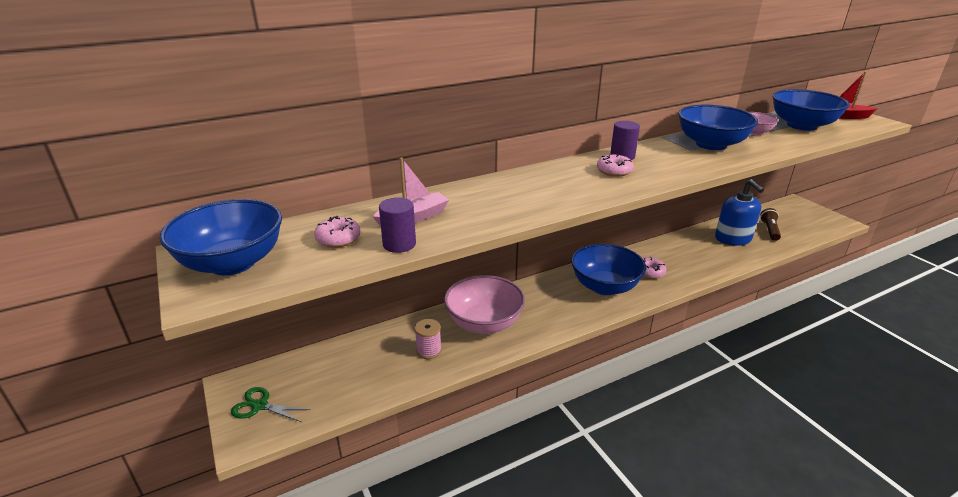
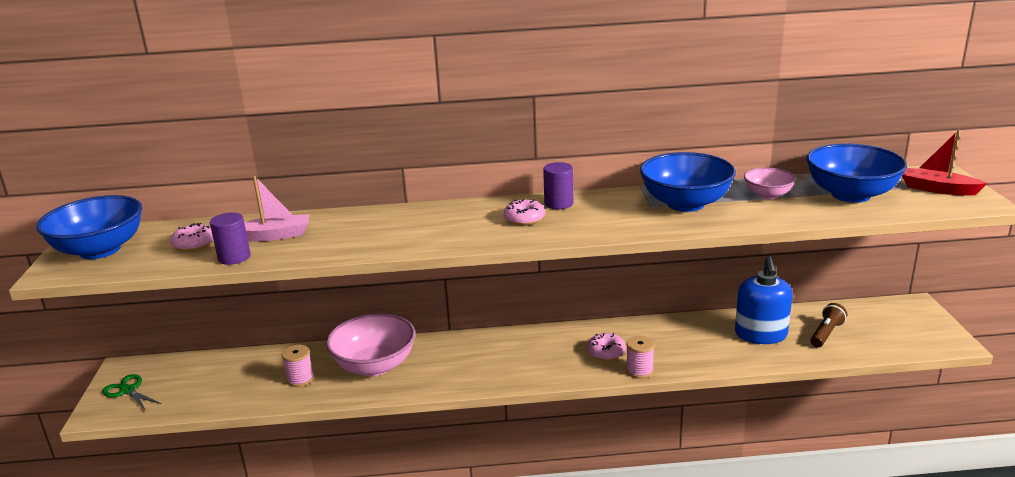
camera: 25 degrees right, 5 degrees down
blue bowl [571,244,646,295] -> none
none -> pink spool [626,336,654,379]

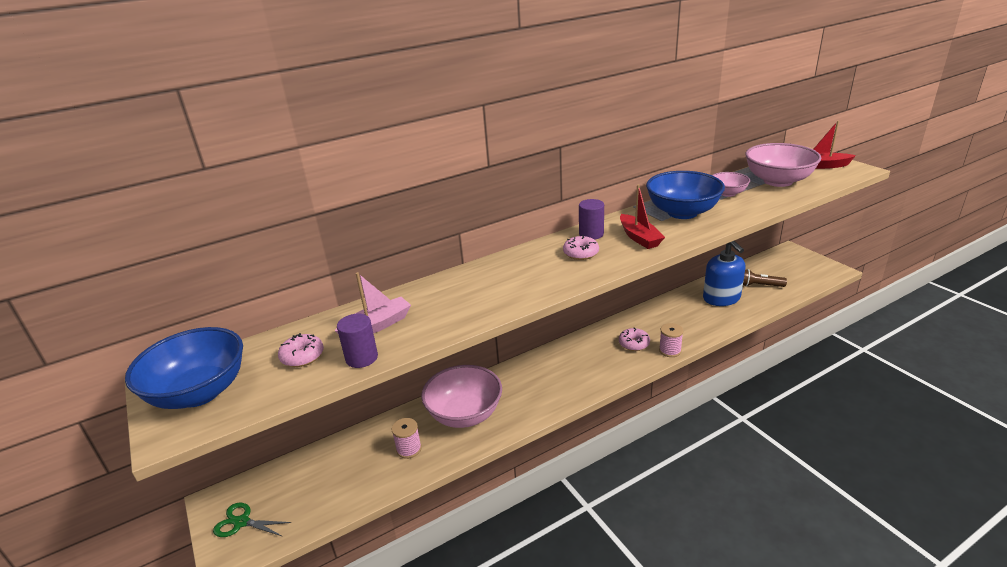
camera: 25 degrees left, 5 degrees up
blue bowl [806,144,907,203] -> pink bowl [745,143,821,187]
brown flashlight [810,303,847,347] -> brown flashlight turned 90 degrees counterclockwise [743,269,787,287]
none -> red boat [620,184,665,249]

